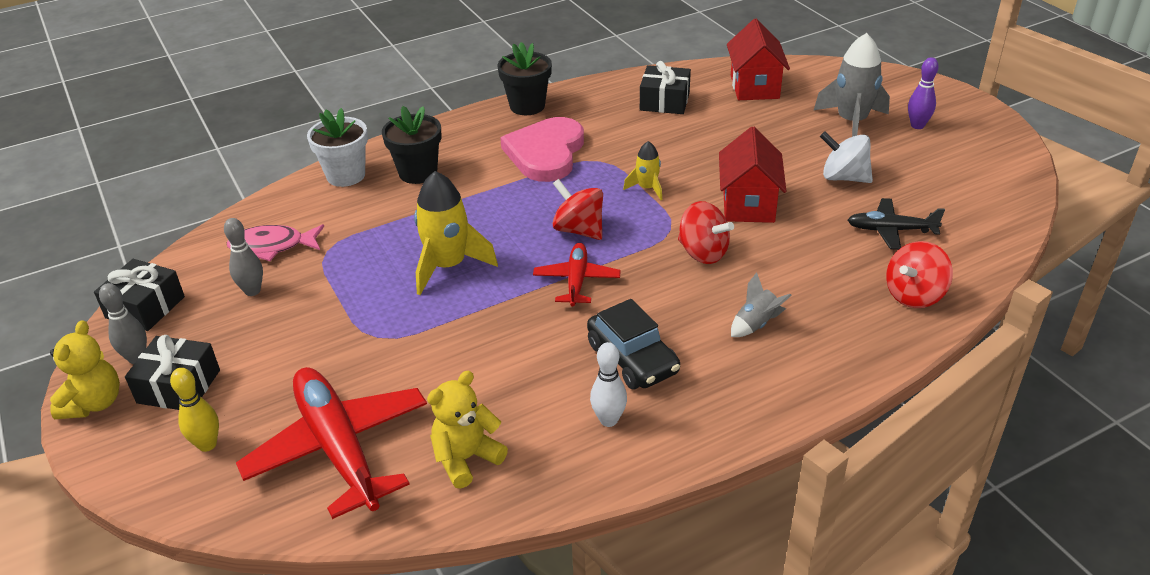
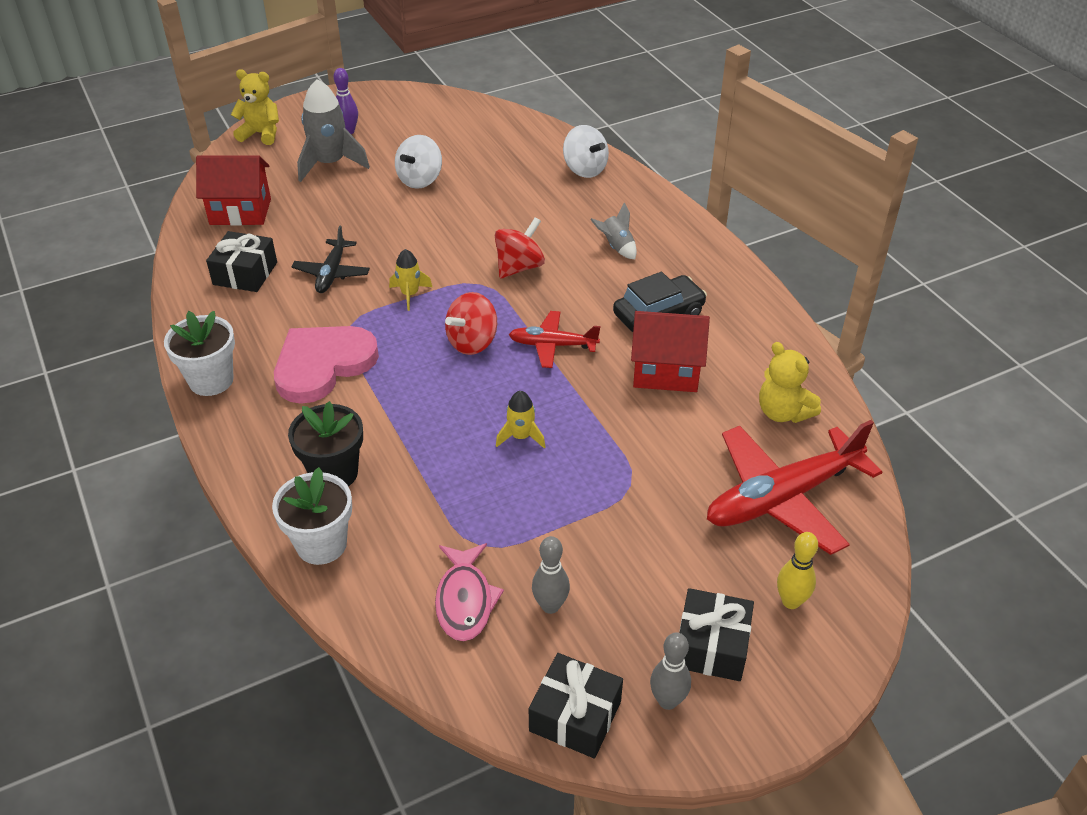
camera: 90 degrees left, 5 degrees up
yellow teddy bear [50,320,120,419] -> yellow teddy bear moved to [231,69,279,145]
yellow rocket [414,171,498,295] -> yellow rocket [496,391,545,448], size x0.53
black flower pot [498,42,552,115] -> white flower pot [164,311,235,396]
pink heart [500,117,584,182] -> pink heart turned 120 degrees clockwise [274,326,379,404]
white bowling pin [590,342,627,427] -> none
red house [719,127,786,223] -> red house moved to [631,311,710,392]
black plane [848,198,945,250] -> black plane moved to [291,226,370,293]
red spinning top [886,241,953,308] -> white spinning top [563,125,609,178]

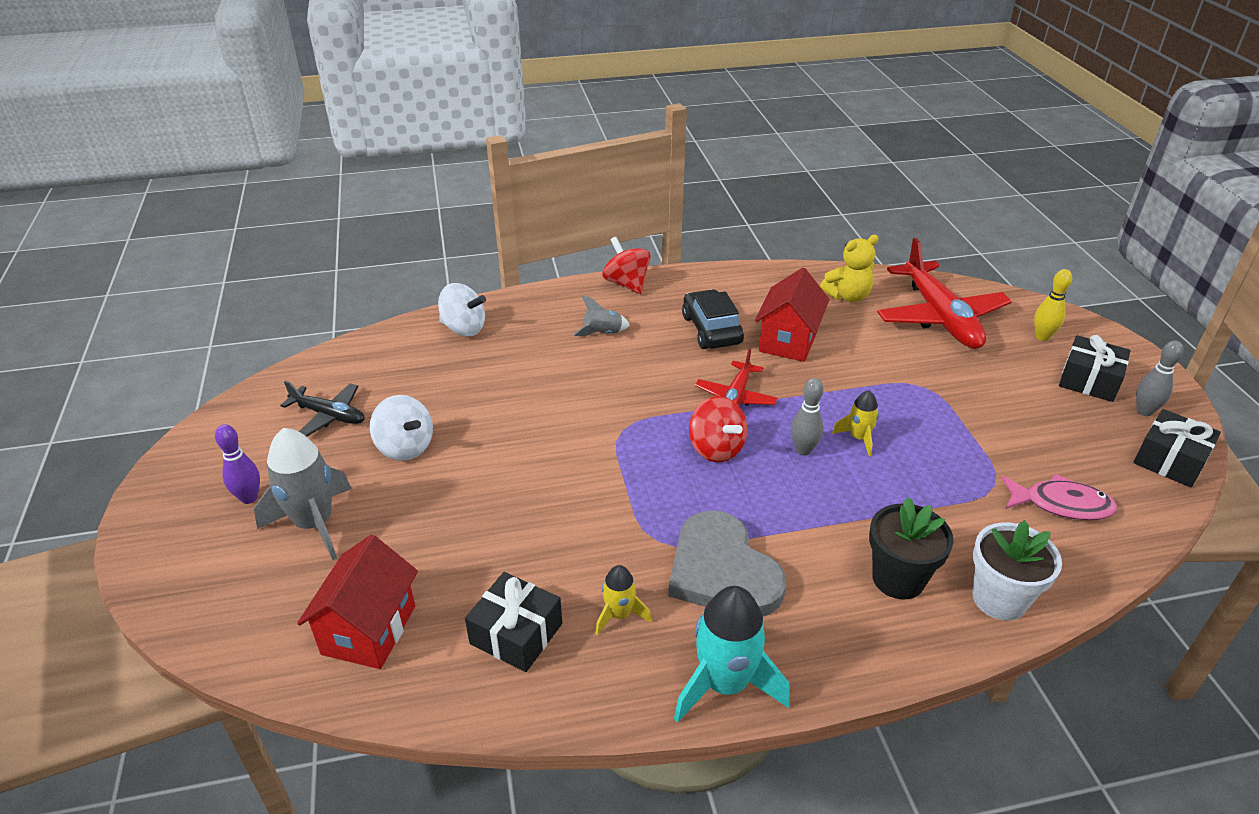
camera: 75 degrees left, 5 degrees down
white flower pot [164,311,235,396] -> turquoise rocket [674,586,790,723]
yellow teddy bear [231,69,279,145] -> none
pink heart [274,326,379,404] -> grey heart [668,510,786,616]
black plane [291,226,370,293] -> black plane moved to [280,381,365,437]
yellow rocket [389,249,432,311] -> yellow rocket moved to [596,565,652,635]
red spinning top [495,217,545,279] -> red spinning top moved to [603,237,651,294]
grey bowling pin [532,536,570,614] -> grey bowling pin moved to [791,378,824,456]
white spinning top [563,125,609,178] -> white spinning top turned 45 degrees clockwise [438,283,486,336]

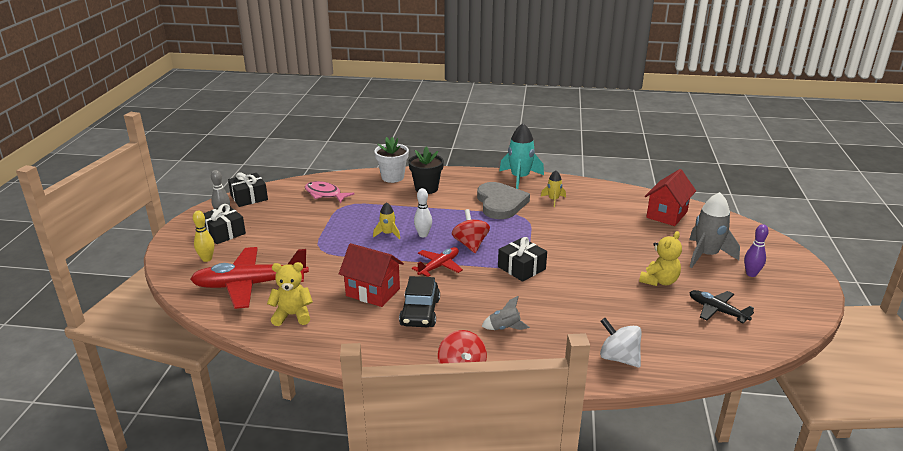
camera: 160 degrees left, 10 degrees down
white spinning top [370,395,433,461] -> yellow teddy bear [639,231,682,286]
black gift [465,572,562,672] -> black gift moved to [498,237,547,282]
red house [755,268,830,362] -> red house turned 75 degrees clockwise [339,243,404,307]
grey bowling pin [791,378,824,456] -> white bowling pin [414,188,432,237]
red plane [877,238,1012,349] -> red plane turned 105 degrees counterclockwise [190,247,309,309]

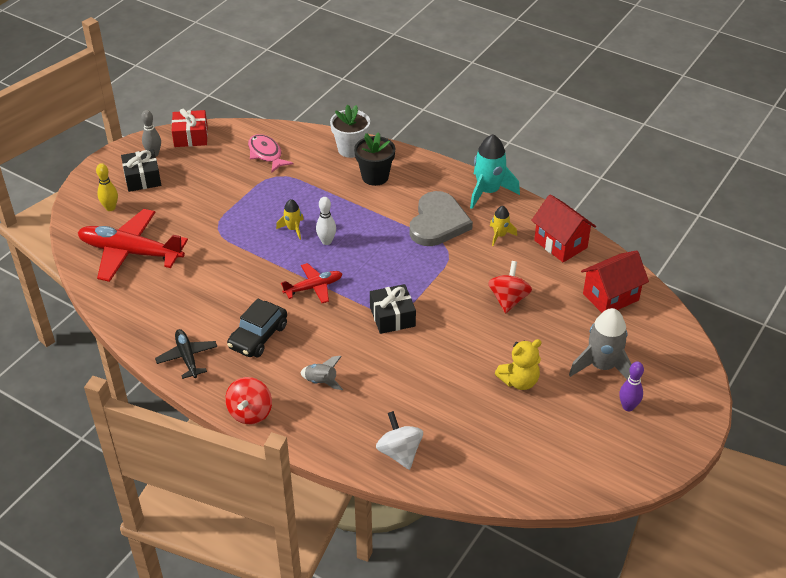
camera: 25 degrees right, 15 degrees up
black gift [228,172,268,207] -> red gift [172,109,208,147]
yellow teddy bear [267,262,313,326] -> none
red house [339,243,404,307] -> red house moved to [531,194,596,262]
red spinning top [452,209,490,253] -> red spinning top moved to [488,261,532,314]
black plane [689,290,754,324] -> black plane moved to [155,329,217,379]

